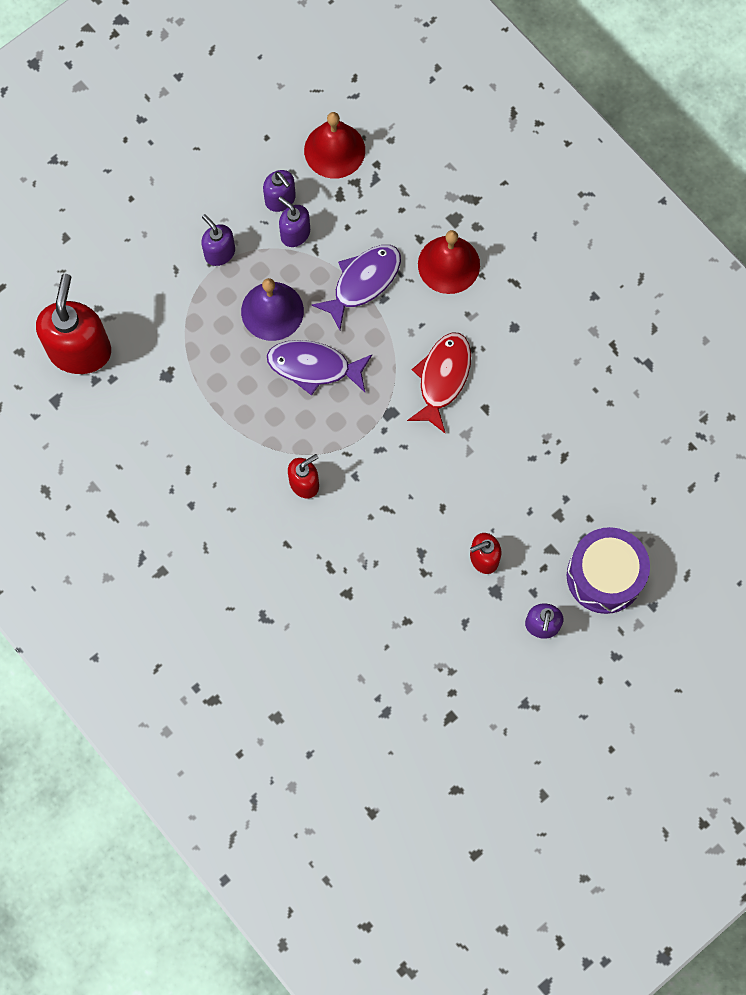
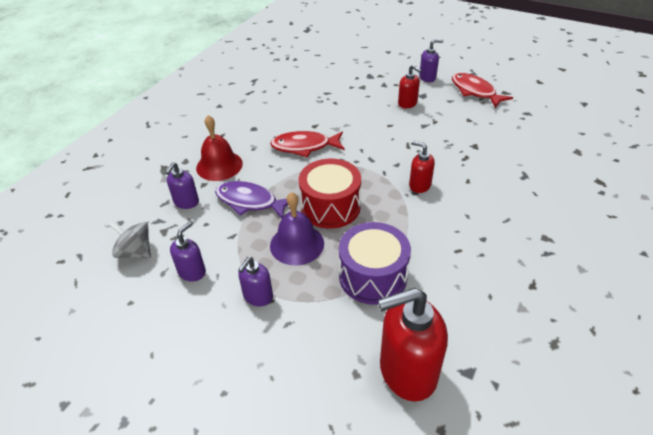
camera: 110 degrees left, 30 degrees down
purple fish [267,340,372,396] -> red drum [299,159,361,229]
purple soap dispenser [278,196,310,247] -> purple soap dispenser moved to [165,162,199,209]
red bell [304,112,365,179] -> grey spinning top [109,222,151,258]
purple drum [567,527,650,614] -> purple drum moved to [339,222,411,305]
none -> red fish [452,73,513,108]

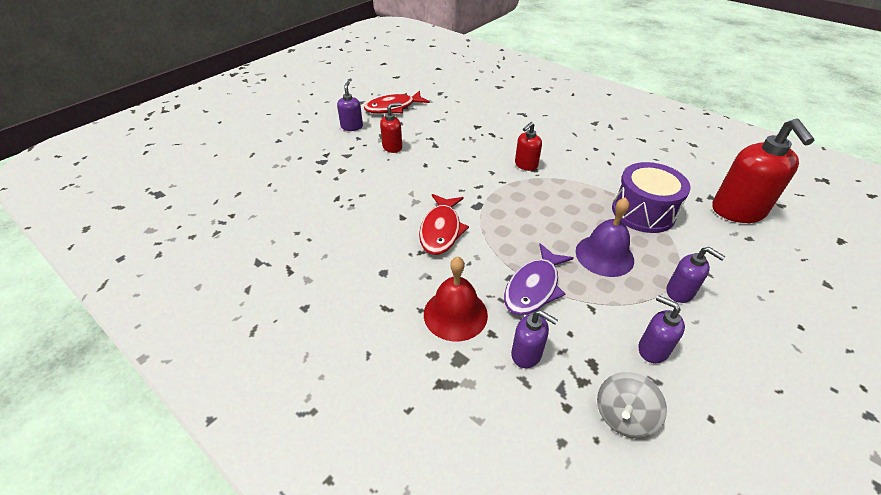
camera: 80 degrees left, 0 degrees up
red drum [299,159,361,229] -> none

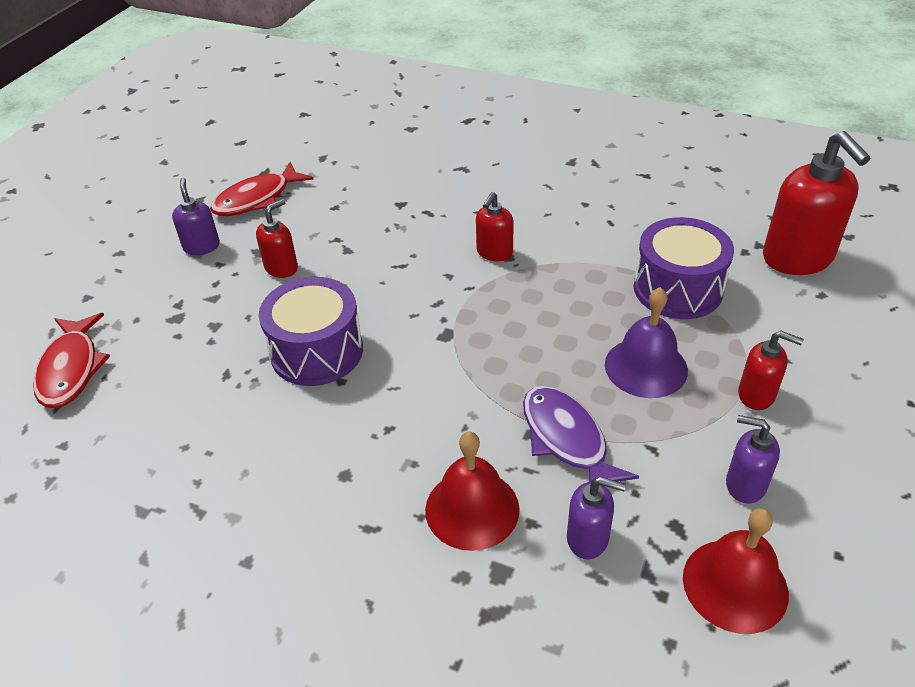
camera: 15 degrees left, 0 degrees up
red fish [419,194,469,255] -> red fish moved to [33,313,110,408]
purple fish [504,243,573,315] -> purple fish turned 135 degrees clockwise [523,386,639,482]
grey spinning top [597,372,667,438] -> red bell [683,508,789,634]
purple soap dispenser [666,247,725,303] -> red soap dispenser [738,331,804,410]
none -> purple drum [259,277,363,386]

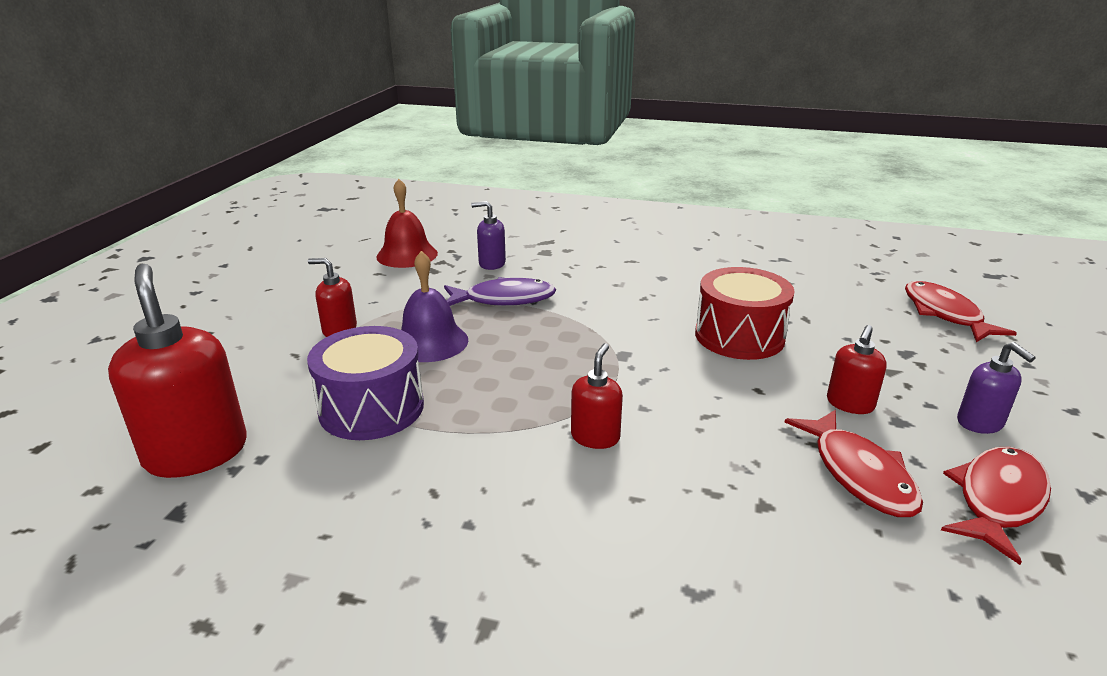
camera: 170 degrees right, 15 degrees down
purple drum [259,277,363,386] -> red drum [695,267,795,360]
red bell [425,432,520,551] -> none
purple fish [523,386,639,482] -> purple fish turned 60 degrees counterclockwise [444,277,556,306]
purple soap dispenser [726,415,780,504] -> none
none -> red fish [785,410,923,517]

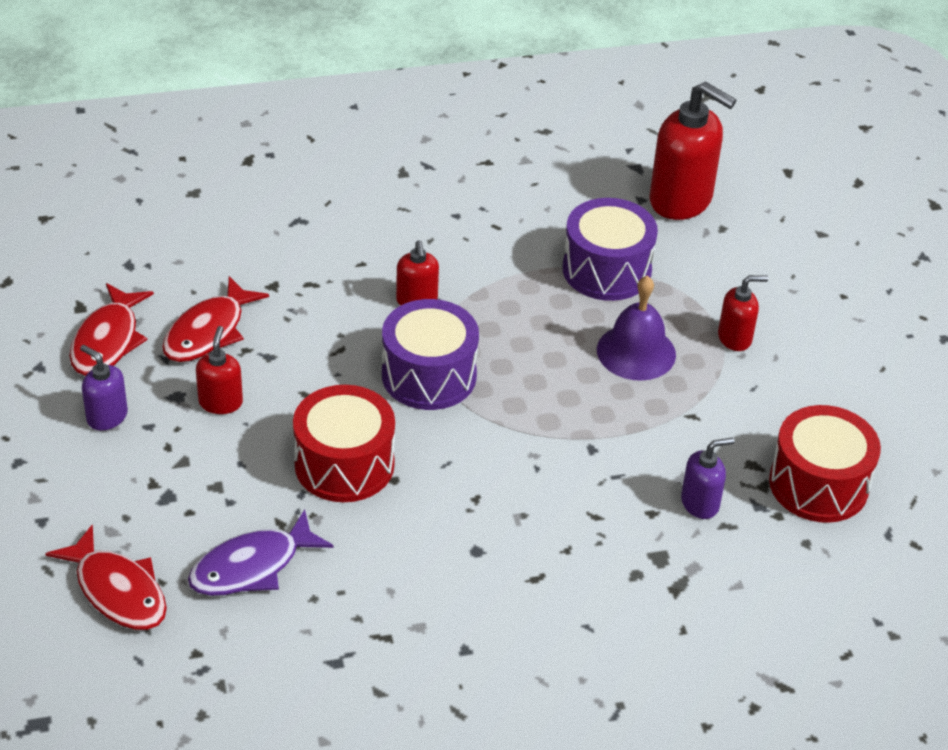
camera: 150 degrees right, 15 degrees up
red bell [376,179,438,268] -> red drum [769,405,881,523]
purple fish [444,277,556,306] -> purple fish moved to [188,509,333,596]
red fish [785,410,923,517] -> red fish turned 105 degrees counterclockwise [162,276,269,362]
none -> purple drum [382,299,479,410]

